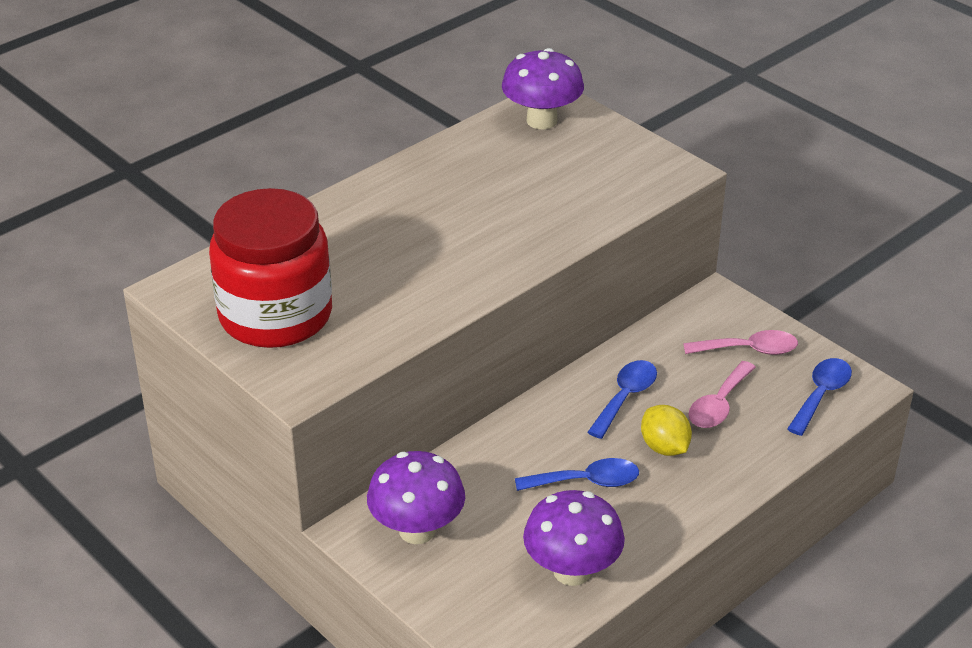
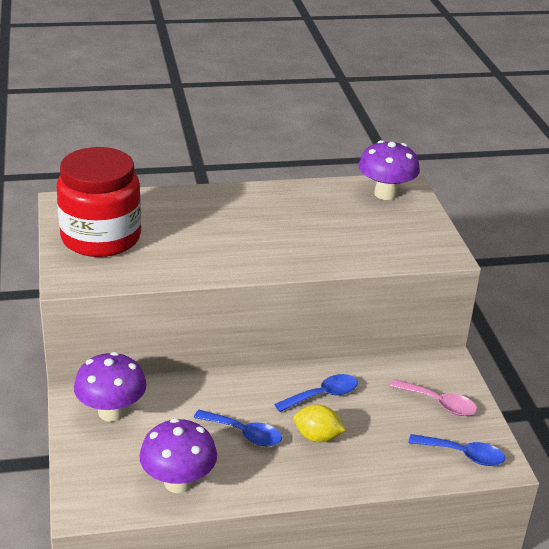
camera: 30 degrees right, 5 degrees down
yellow lemon [641,405,692,456] -> yellow lemon turned 75 degrees counterclockwise [293,405,346,442]
pink spoon [688,361,756,428] -> none
blue spoon [787,358,852,436] -> blue spoon turned 45 degrees clockwise [408,434,505,466]

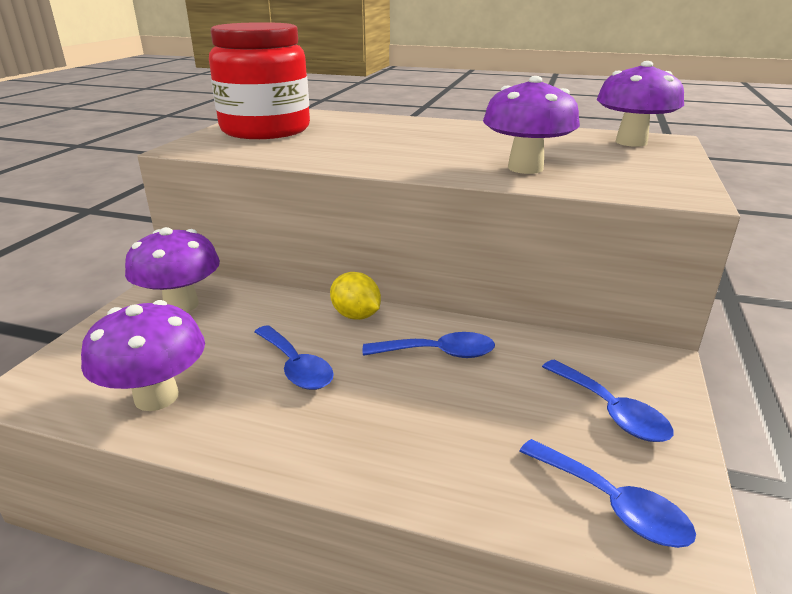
camera: 30 degrees right, 5 degrees down
yellow lemon [293,405,346,442] -> yellow lemon moved to [330,272,381,320]
pink spoon [390,379,477,416] -> blue spoon [542,360,673,442]
none -> purple mushroom [483,76,580,174]

